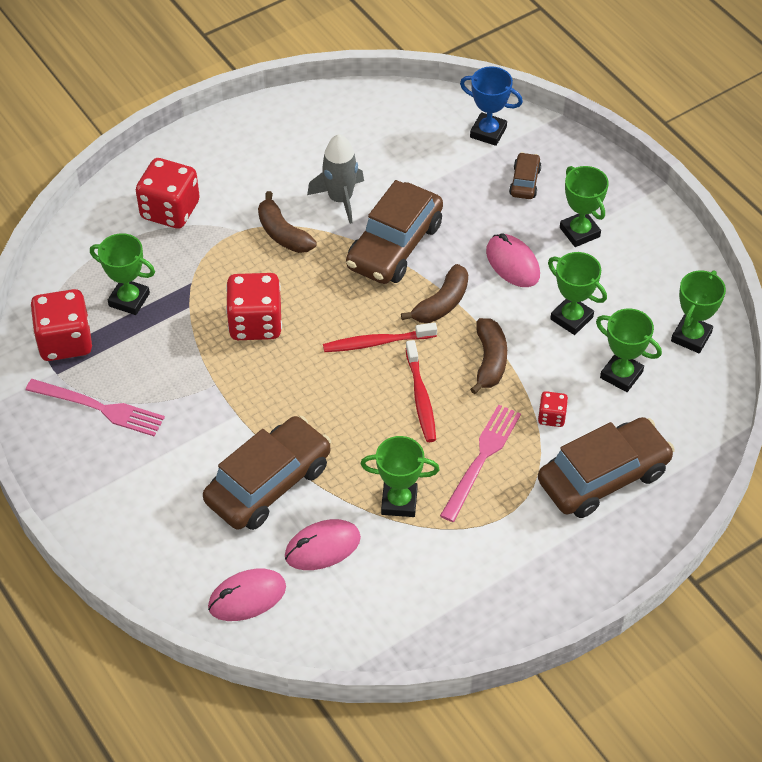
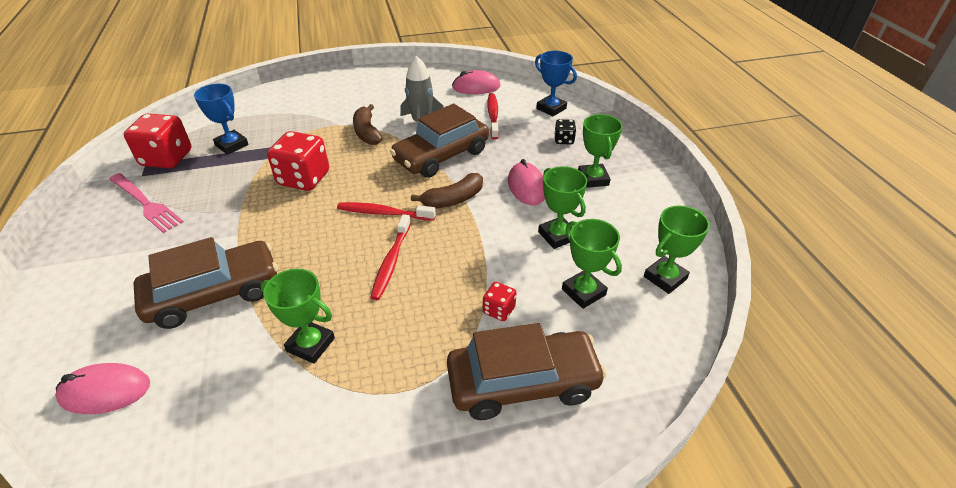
camera: 20 degrees right, 10 degrees down
green trophy [90,233,155,315] -> blue trophy [194,84,249,155]
red dice [136,158,200,229] -> none
pink mouse [285,519,361,570] -> pink mouse moved to [452,70,500,94]
pink fork [440,404,521,522] -> none
brown banana [470,318,507,394] -> none
brown car [509,152,542,199] -> black dice [555,119,576,144]
none -> red toothbrush [487,93,499,140]

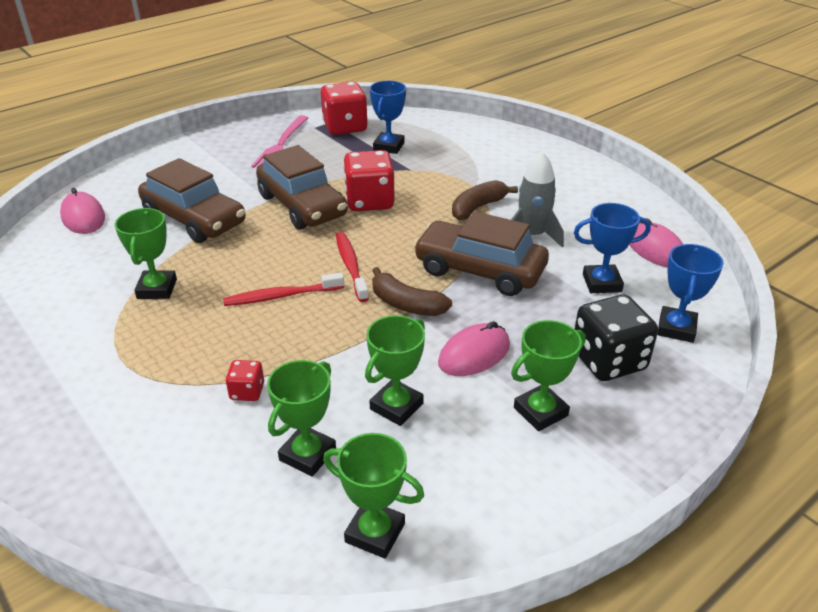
camera: 65 degrees right, 5 degrees down
brown car [447,323,607,420] -> brown car moved to [256,145,348,230]
red toothbrush [487,93,499,140] -> blue trophy [574,203,651,293]
black dice [555,119,576,144] -> black dice [575,295,658,381], size x2.03

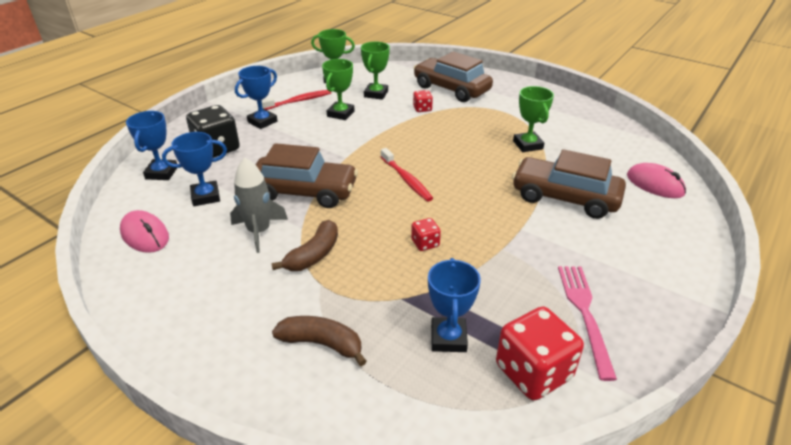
camera: 165 degrees right, 0 degrees up
red toothbrush [223,272,344,306] -> red toothbrush moved to [262,90,331,110]
brown car [256,145,348,230] -> brown car moved to [414,51,493,102]
red dice [343,150,395,211] -> red dice [411,218,441,251], size x0.49
brown banana [372,267,452,316] -> brown banana moved to [272,316,367,366]
pink mouse [438,321,510,376] -> none
green trophy [511,320,586,431] -> blue trophy [235,66,277,129]

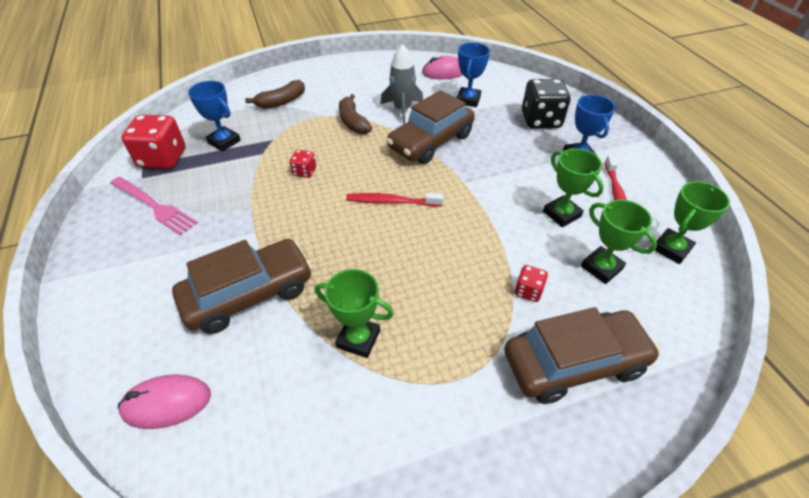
camera: 125 degrees right, 10 degrees up
blue trophy [126,111,177,180] -> none

